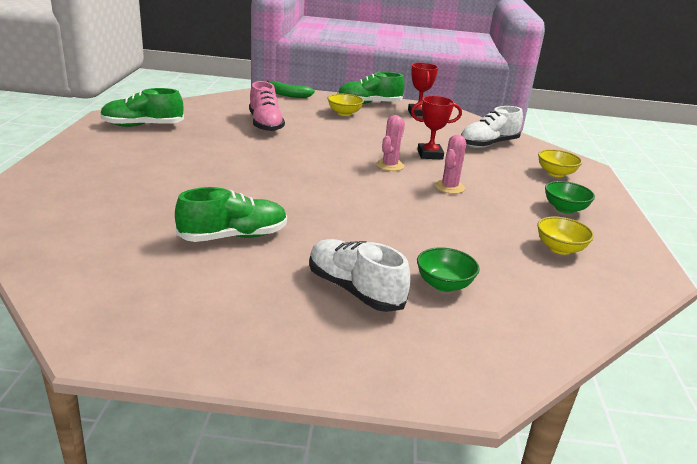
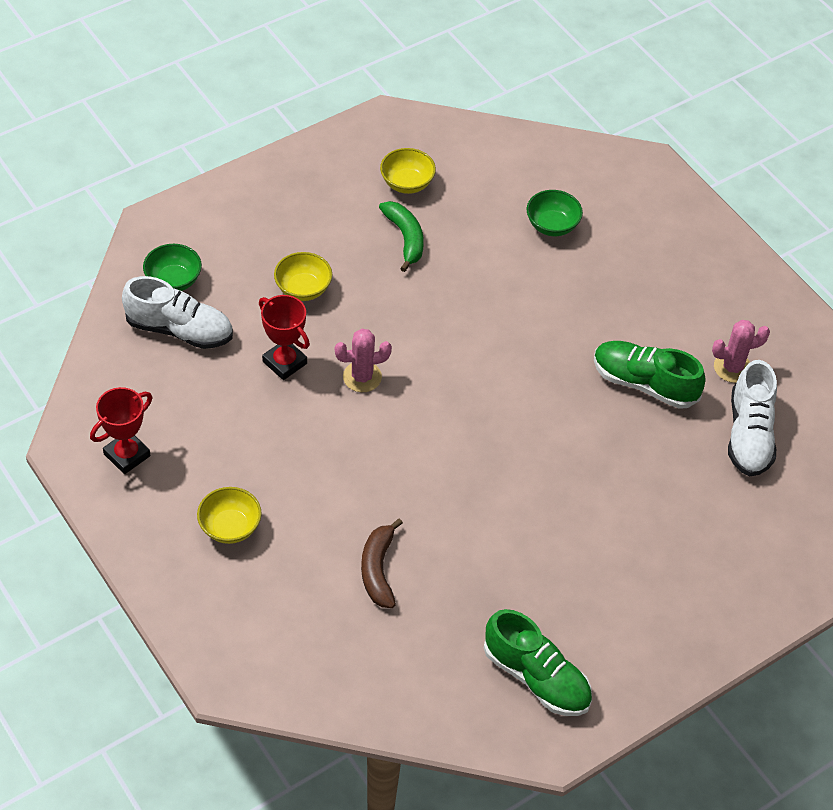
camera: 130 degrees left, 25 degrees up
pink shoe [249,81,285,132] -> brown banana [361,518,403,608]
green banana [267,80,315,98] -> green banana moved to [379,201,424,272]
white shoe [309,239,410,312] -> white shoe moved to [728,360,777,476]
green shoe [337,72,405,104] -> none
pink cactus [435,135,466,194] -> pink cactus moved to [712,320,770,383]
yellow bowl [538,149,582,177] -> yellow bowl moved to [274,252,332,301]
green bowl [545,181,595,214] -> green bowl moved to [143,244,202,291]

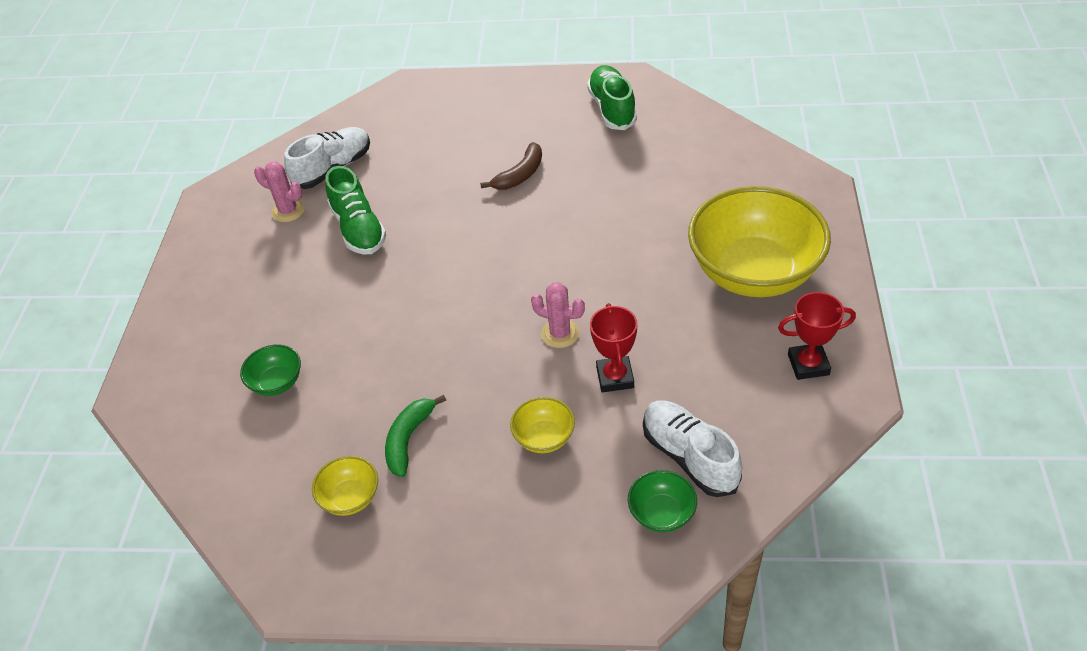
camera: 135 degrees left, 5 degrees down
yellow bowl [197,487,262,544] -> yellow bowl [688,186,831,297], size x2.37
brown banana [361,518,403,608] -> brown banana moved to [480,142,542,190]

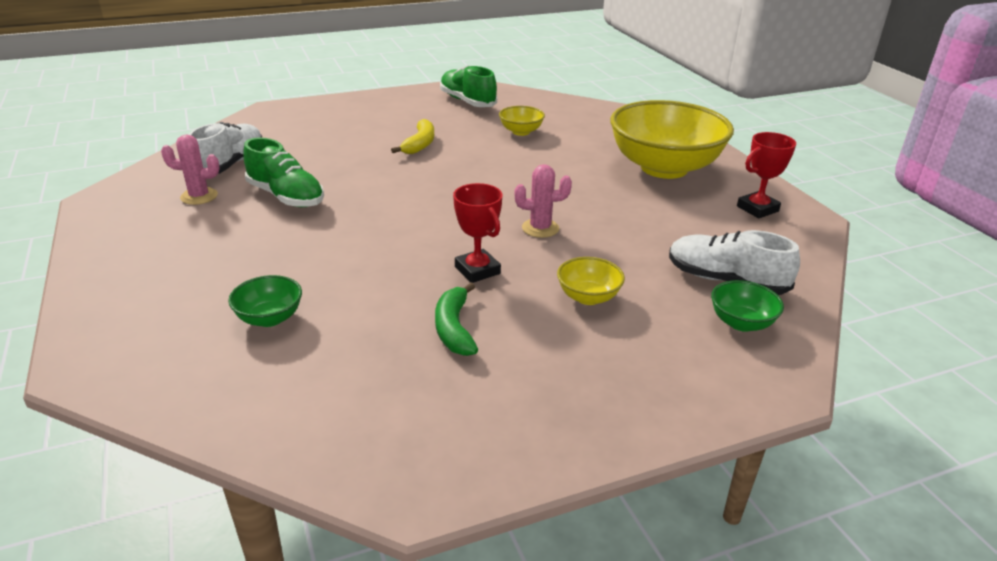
camera: 30 degrees left, 15 degrees down
yellow bowl [312,456,378,516] -> yellow bowl moved to [499,106,545,136]
brown banana [480,142,542,190] -> yellow banana [391,119,434,154]
red trophy [590,303,638,393] -> red trophy moved to [453,183,502,283]

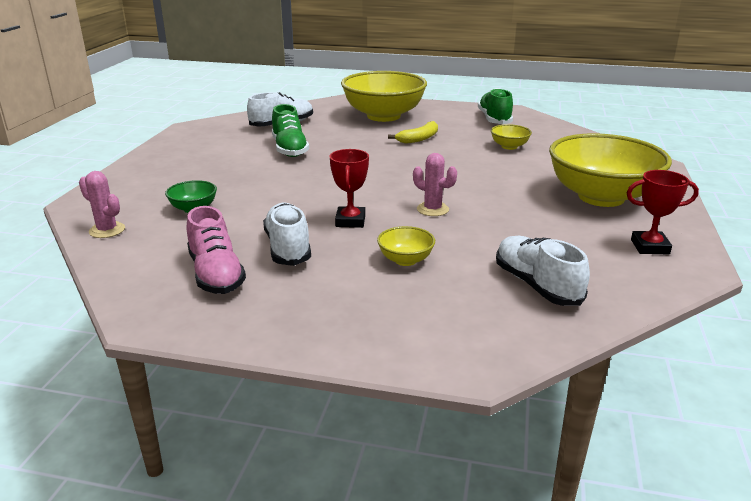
camera: 35 degrees right, 5 degrees down
pink cactus [161,135,220,205] -> pink cactus moved to [79,171,125,238]
green banana [435,283,478,356] -> white shoe [263,203,311,266]
green bowl [711,280,784,332] -> none
none -> pink shoe [187,206,246,294]
none -> yellow bowl [341,71,427,122]

